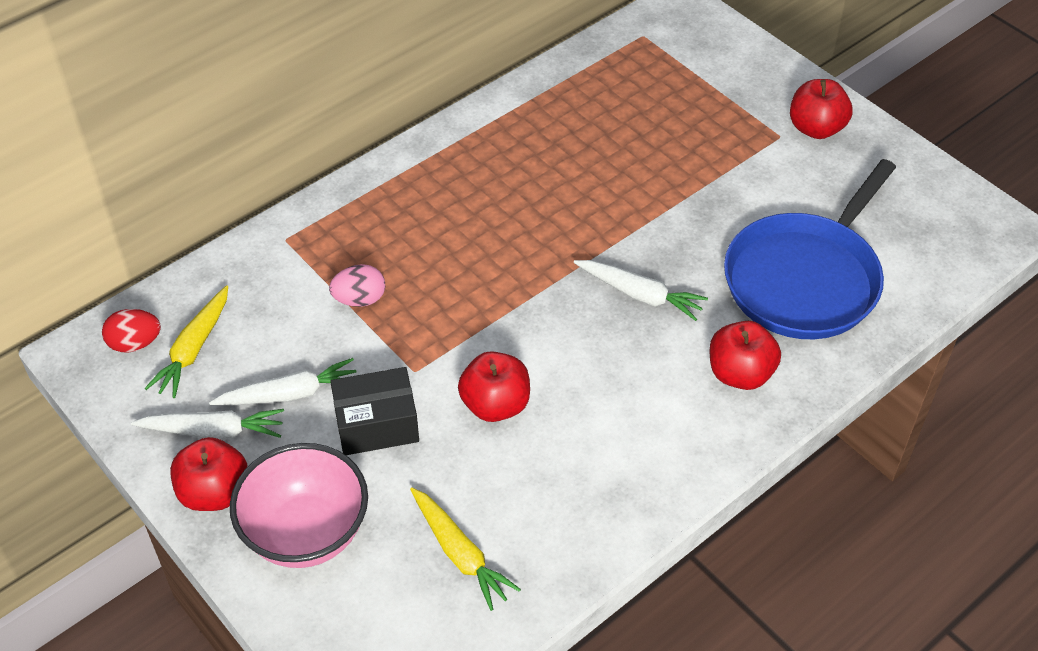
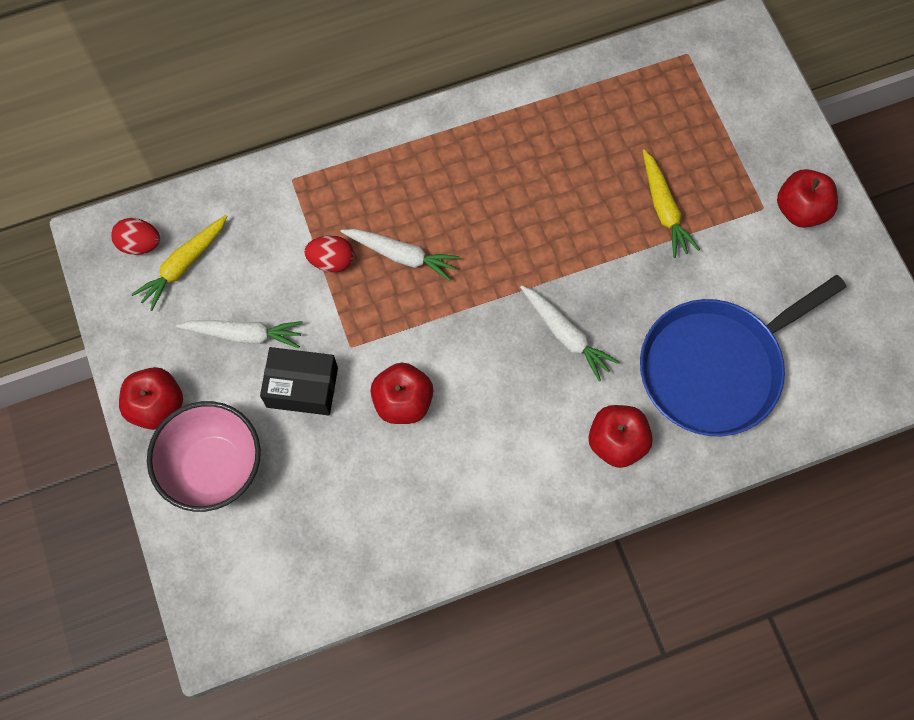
camera: 20 degrees right, 20 degrees up
white carrot [131,409,284,439] -> white carrot moved to [340,229,460,281]
pink egg [329,264,385,307] -> red egg [304,235,354,273]
yellow carrot [410,487,521,611] -> yellow carrot moved to [643,149,700,258]

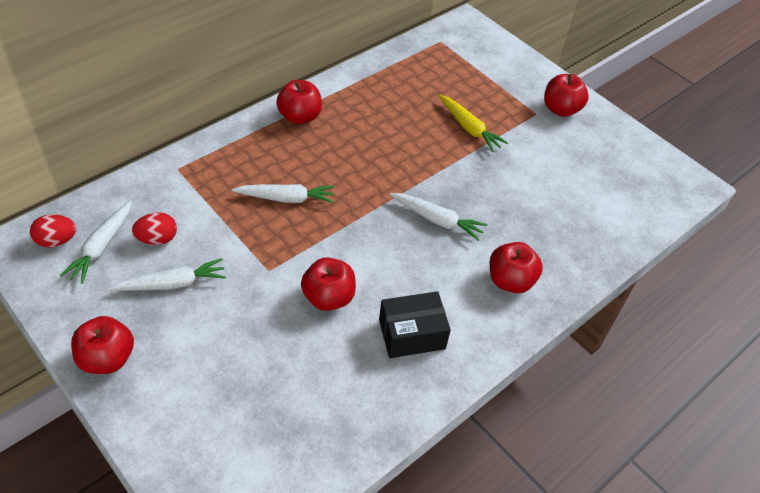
camera: 25 degrees left, 20 degrees down
yellow carrot [131,215,227,311] -> white carrot [60,200,132,284]
pink bowl [147,401,261,512] -> none
black box [260,347,338,416] -> black box moved to [379,291,451,358]
red egg [304,235,354,273] -> red egg moved to [132,212,177,245]
blue pan [640,275,846,436] -> none
none -> red apple [276,80,322,124]

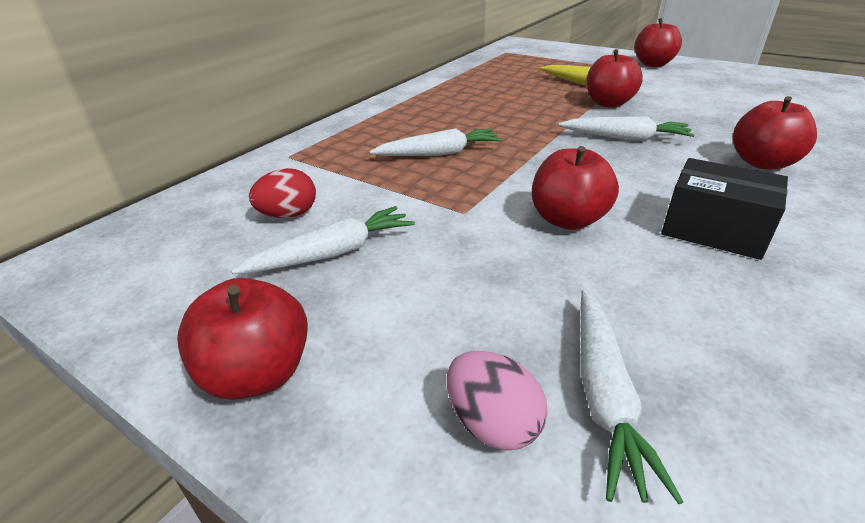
camera: 10 degrees left, 15 degrees down
red egg [30,214,76,247] -> none
white carrot [60,200,132,284] -> white carrot moved to [581,290,683,504]
red apple [276,80,322,124] -> red apple moved to [586,49,643,108]
black box [379,291,451,358] -> black box turned 60 degrees clockwise [661,158,788,260]
none -> pink egg [447,351,548,451]

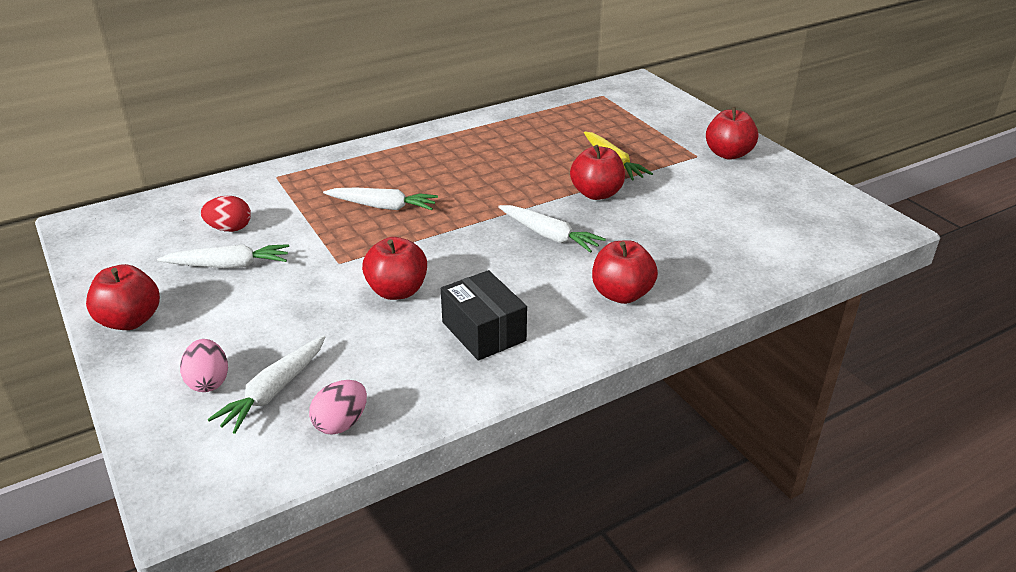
camera: 25 degrees right, 0 degrees up
none -> pink egg [309,380,367,435]

